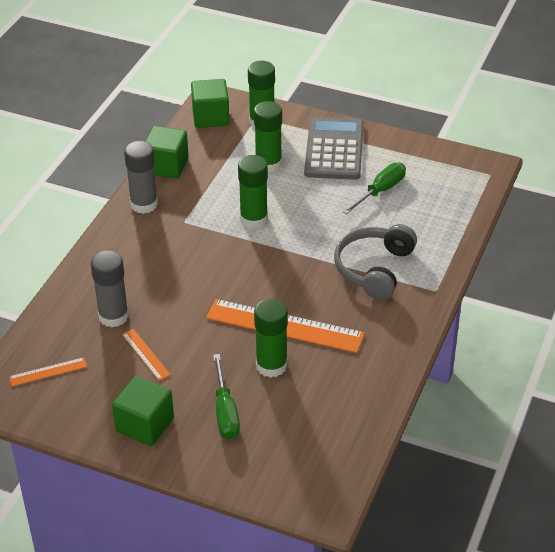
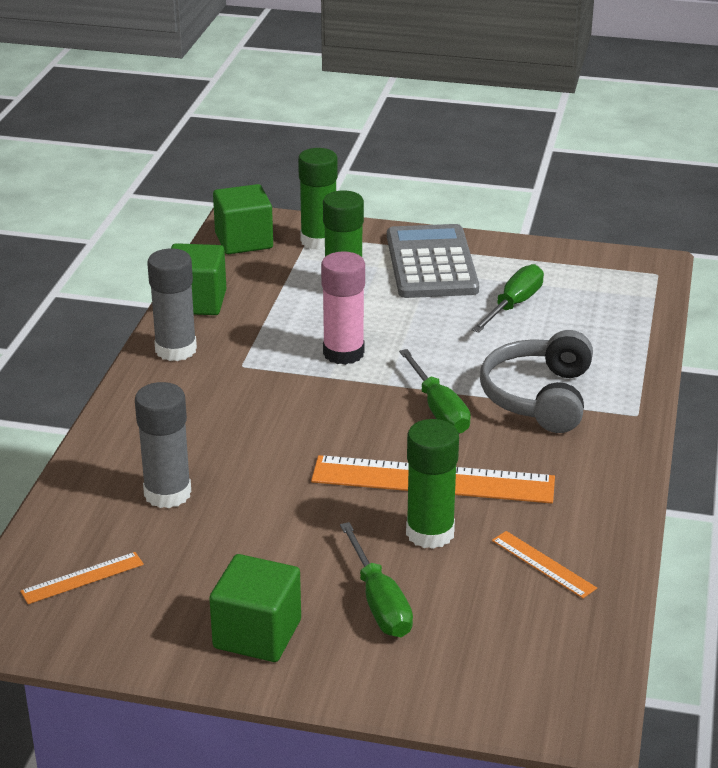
camera: 10 degrees left, 10 degrees down
orange ruler [122,329,171,381] -> orange ruler moved to [492,531,597,598]
green glue stick [238,155,268,229] -> pink glue stick [321,252,365,365]
none -> green screwdriver [399,349,471,434]

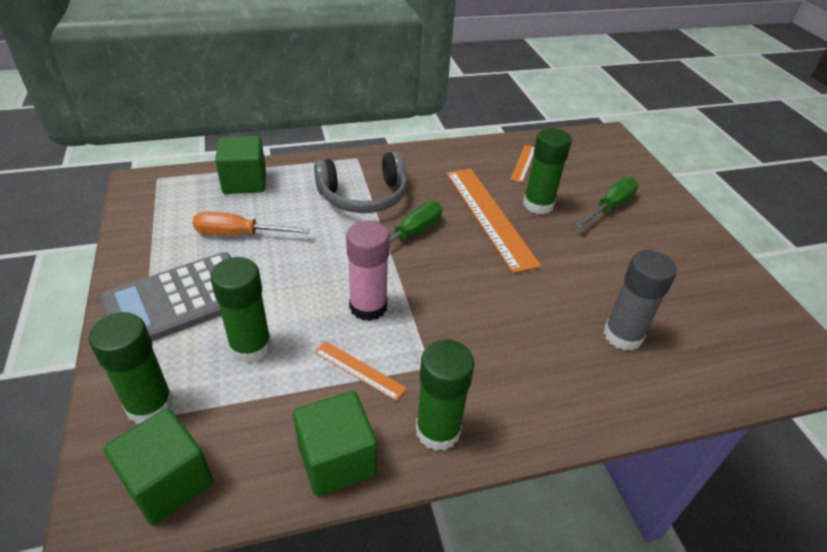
camera: 120 degrees left, 10 degrees up
orange ruler [20,552,144,604] -> orange ruler moved to [314,341,407,401]
grey glue stick [147,248,197,361] -> green glue stick [416,340,474,451]
green cube [209,554,301,662] -> green cube moved to [215,136,266,194]
green screwdriver [471,264,544,333] -> orange screwdriver [193,211,310,236]

